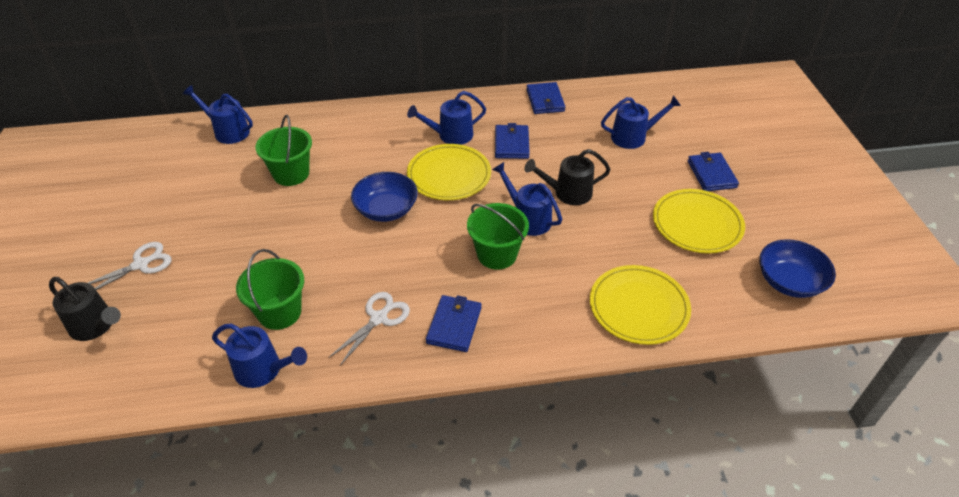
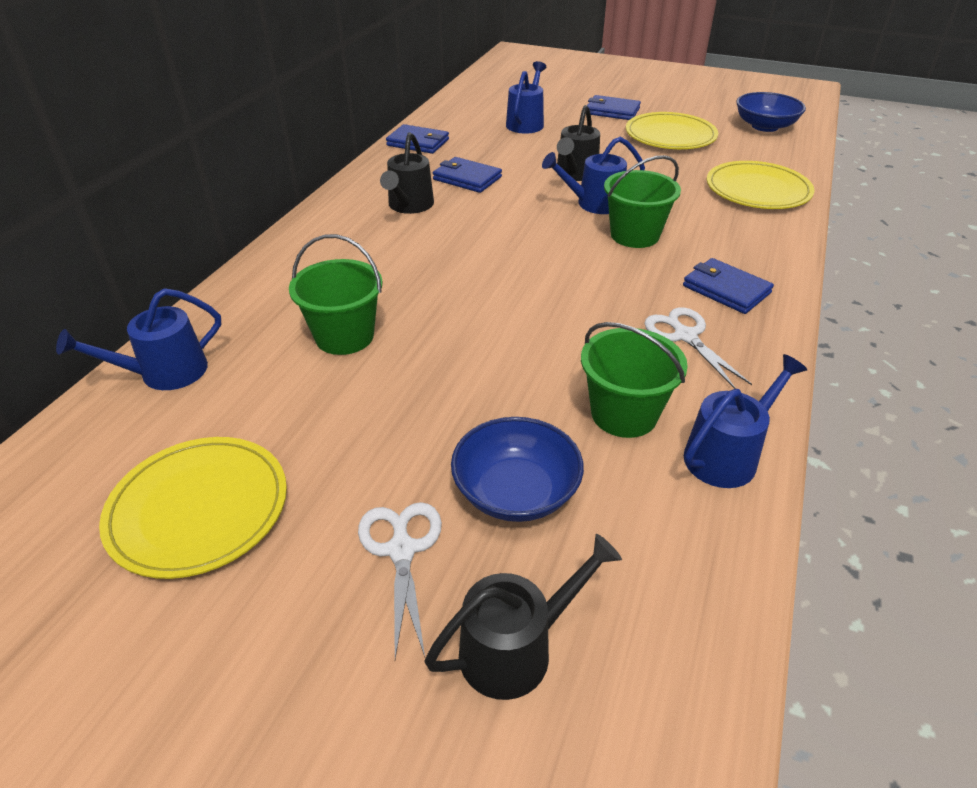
camera: 60 degrees left, 5 degrees down
blue bowl [351,172,418,222] -> blue bowl moved to [451,417,584,522]
blue watering can [407,91,486,145] -> black watering can [380,133,434,214]
yellow plate [407,144,491,200] -> yellow plate moved to [99,437,287,579]

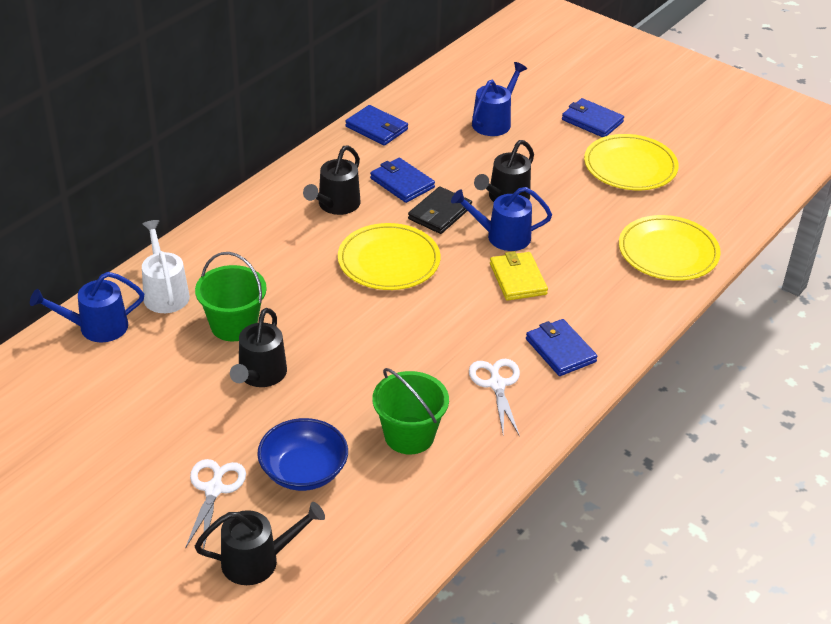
camera: 15 degrees right, 0 degrees up
yellow plate [99,437,287,579] -> yellow plate moved to [338,223,440,290]
green bucket [604,155,681,248] -> yellow wallet [490,251,548,301]
blue watering can [684,354,807,488] -> none
blue bowl [736,92,806,132] -> none
none -> white watering can [142,220,190,313]
none -> black watering can [230,308,287,387]
none -> black wallet [408,186,472,234]

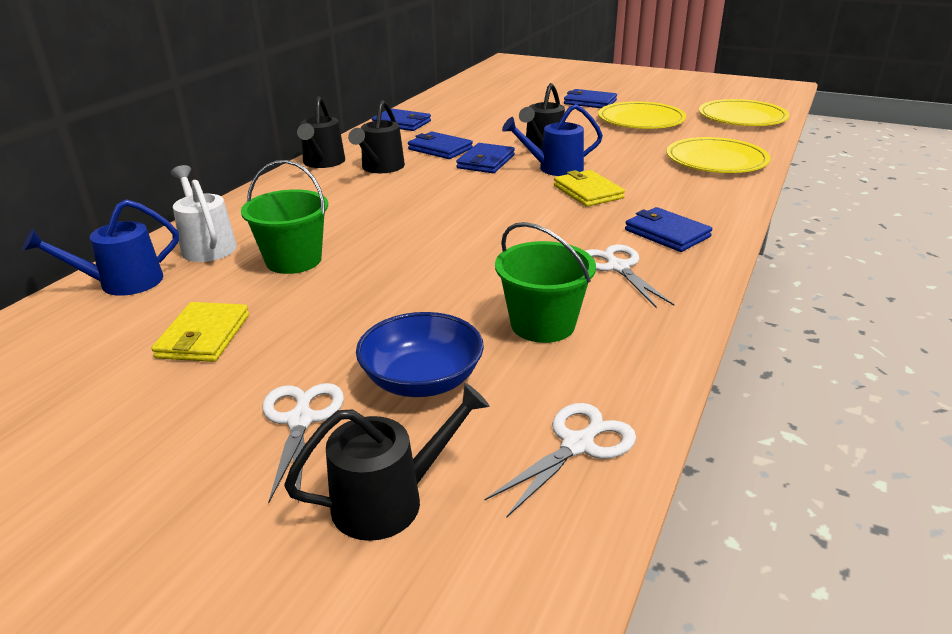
camera: 10 degrees left, 10 degrees down
black watering can [230,308,287,387] -> black watering can moved to [297,96,345,168]
yellow plate [338,223,440,290] -> yellow plate moved to [699,99,789,126]
black wallet [408,186,472,234] -> blue wallet [456,143,515,173]
blue watering can [472,62,527,136] -> none
none -> yellow wallet [151,302,249,362]
none -> white scissors [485,403,636,518]

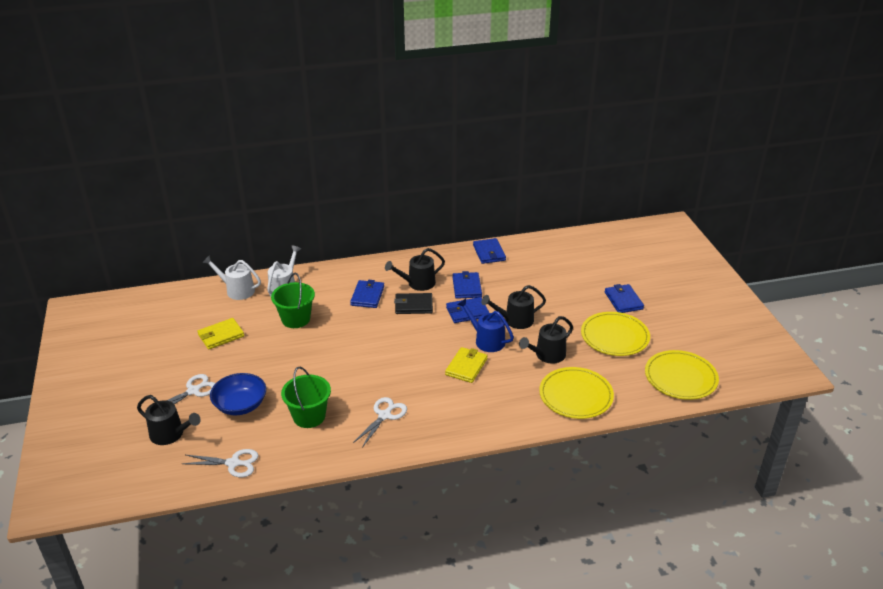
camera: 50 degrees right, 5 degrees up
blue watering can [23,199,179,296] -> white watering can [202,255,261,300]
black watering can [297,96,345,168] -> black watering can moved to [519,316,573,364]
blue wallet [625,207,712,252] -> blue wallet moved to [350,280,384,308]
none -> black wallet [394,293,433,314]

